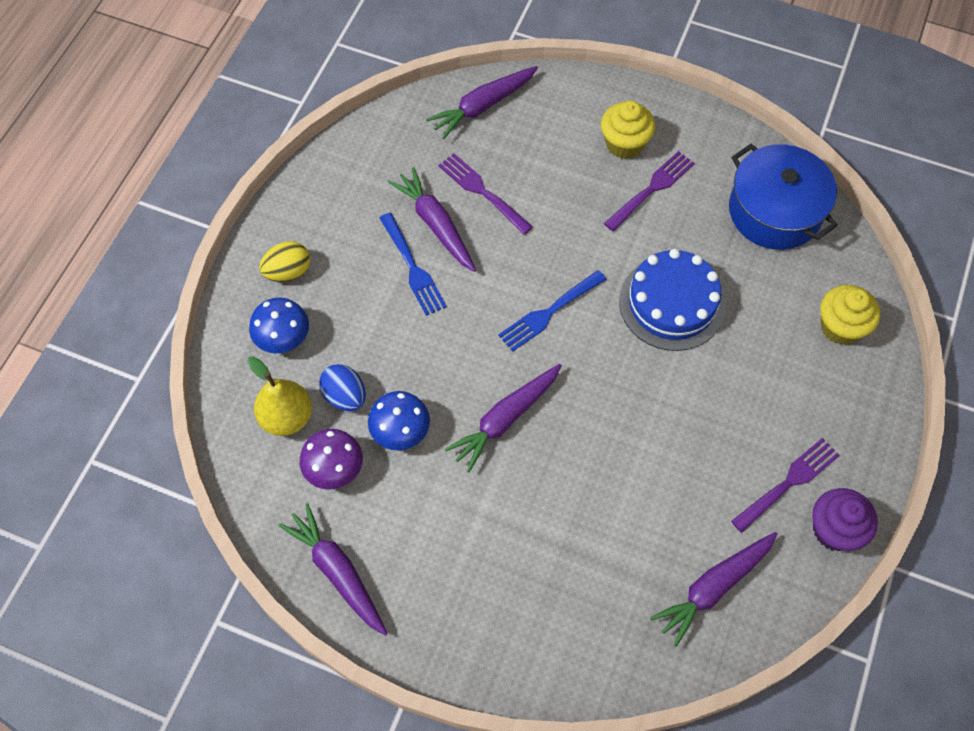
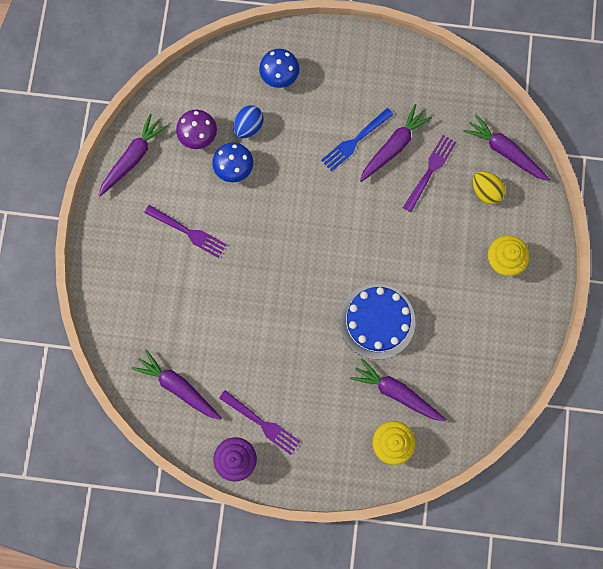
camera: 75 degrees right, 15 degrees up
yellow pear [248,356,312,436] -> none
yellow egg [259,241,310,282] -> yellow egg moved to [473,171,505,204]
purple carrot [445,364,562,473] -> purple carrot moved to [350,358,446,421]
blue fork [498,270,607,352] -> none
purple fork [604,151,695,231] -> purple fork moved to [144,205,227,258]
blue pot [729,144,838,250] -> none

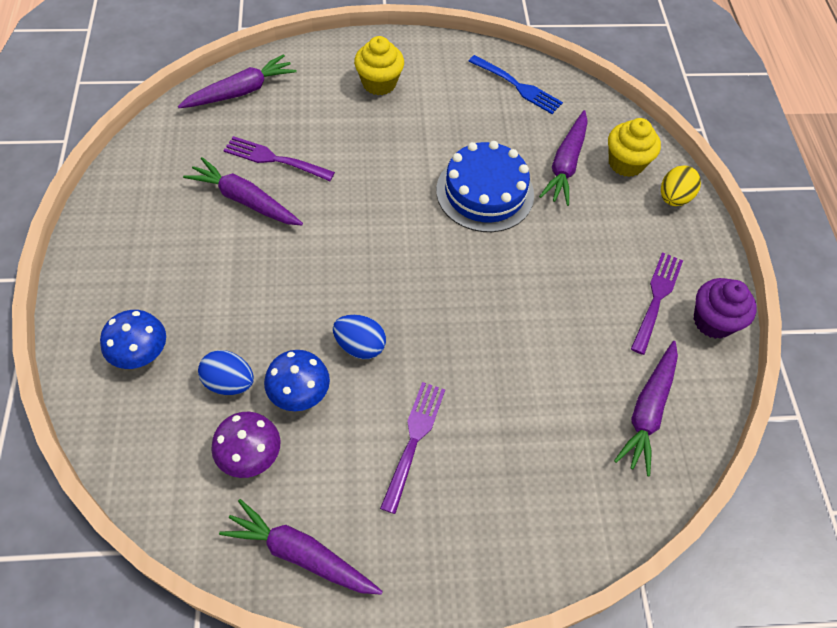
camera: 105 degrees left, 20 degrees down
blue fork [321,108,394,172] -> blue fork moved to [468,55,563,114]
purple carrot [463,114,550,181] -> purple carrot turned 150 degrees counterclockwise [178,54,297,108]
yellow egg [473,171,505,204] -> yellow egg moved to [661,165,701,206]
none -> blue egg [333,315,386,359]

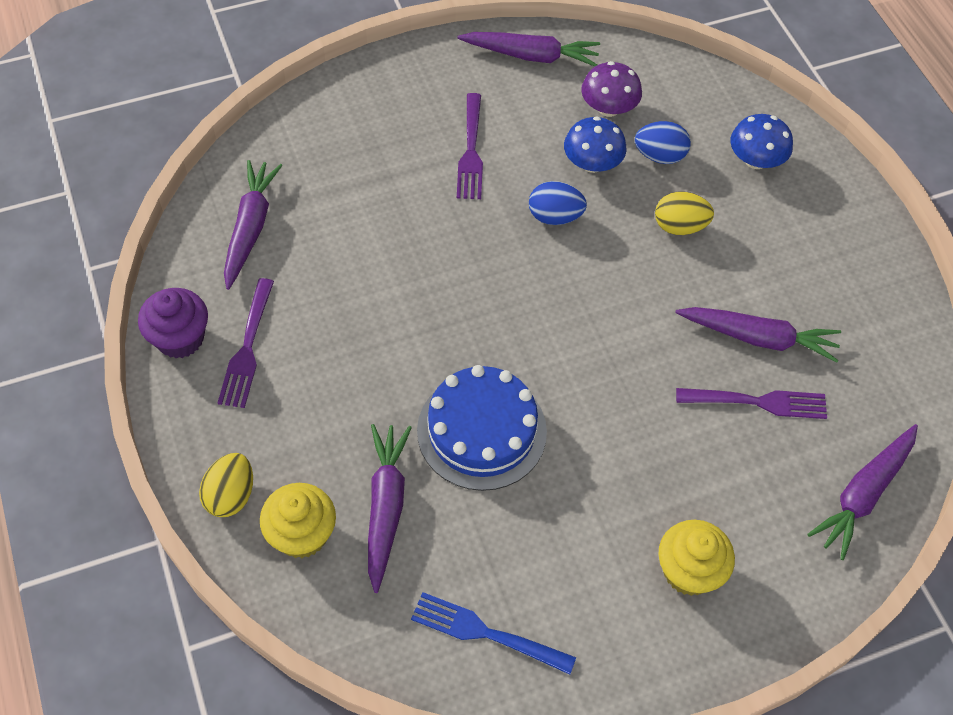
camera: 165 degrees right, 0 degrees up
none -> yellow egg [655,192,714,235]

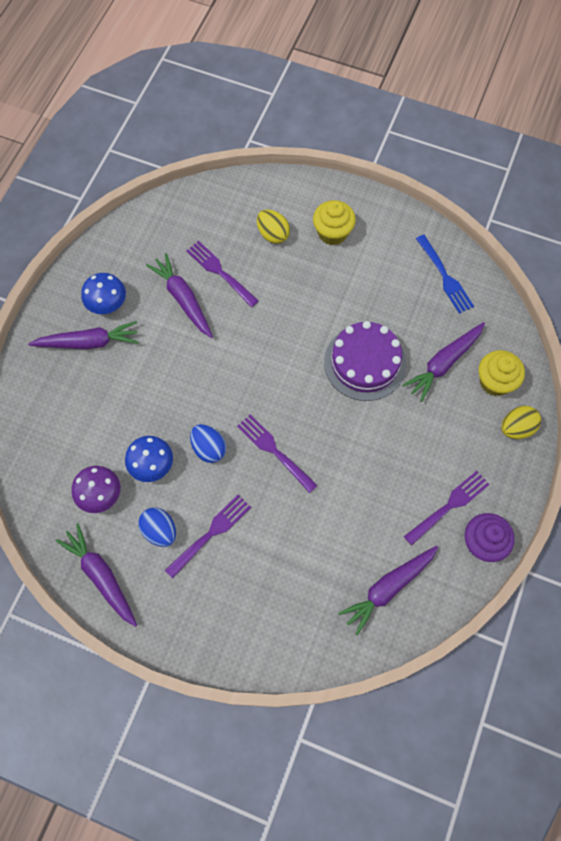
camera: 135 degrees left, 10 degrees up
blue cake [417,365,547,491] -> purple cake [324,321,406,401]
blue egg [635,121,691,164] -> blue egg moved to [138,507,176,547]
yellow egg [655,192,714,235] -> yellow egg moved to [257,210,290,244]
blue mushroom [731,114,793,169] -> blue mushroom moved to [81,273,126,314]
purple carrot [807,424,918,560] -> purple carrot moved to [28,321,139,349]
none -> purple fork [237,414,318,493]

